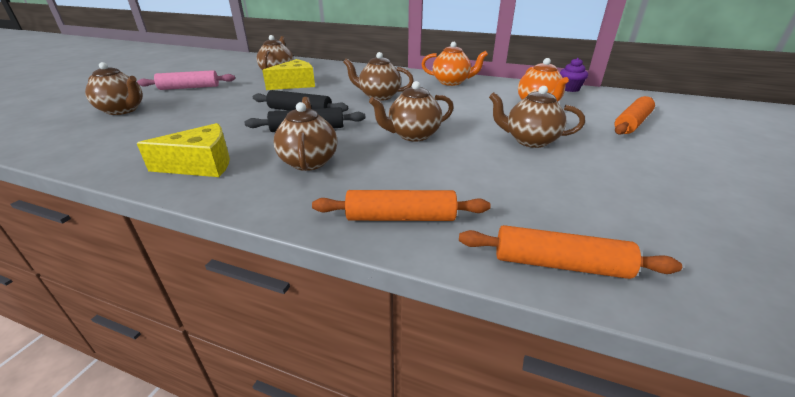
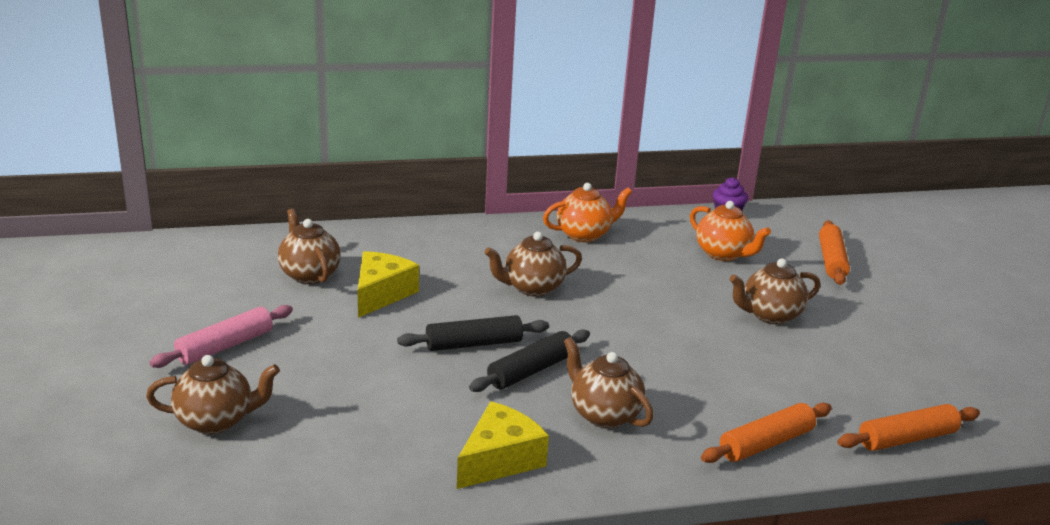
camera: 35 degrees left, 5 degrees down
brown teapot [369,81,454,142] -> none

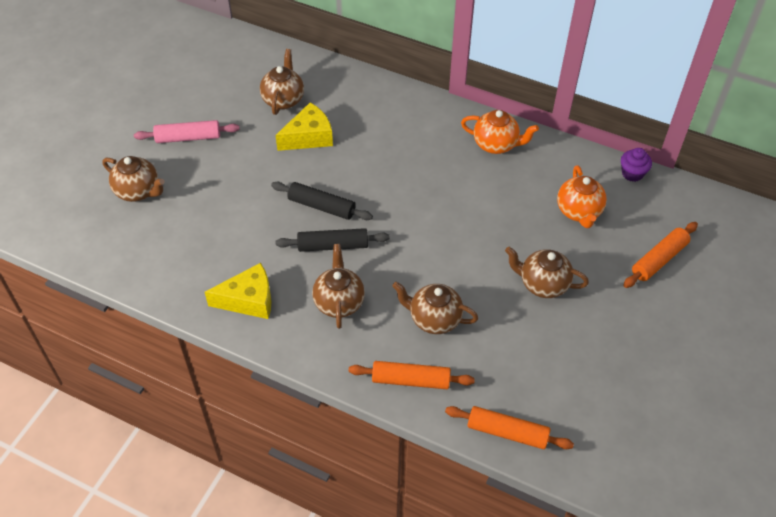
camera: 40 degrees right, 25 degrees up
brown teapot [484,232,582,297] -> brown teapot moved to [392,282,478,334]

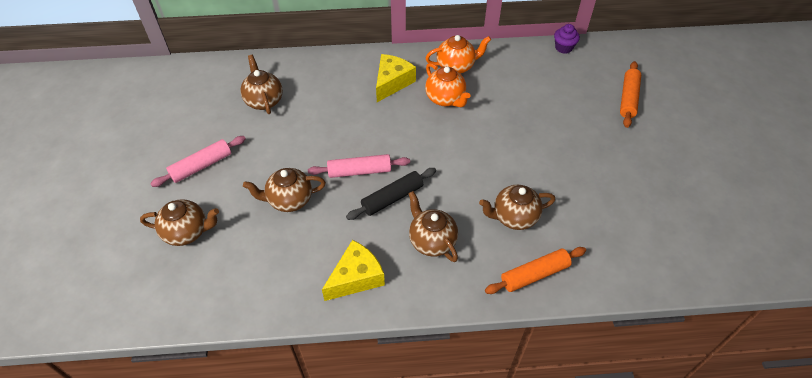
camera: 30 degrees left, 0 degrees up
black rolling pin [271,181,373,220] -> pink rolling pin [308,154,410,178]
yellow cheese [275,102,333,151] -> yellow cheese moved to [376,54,416,102]
orange rolling pin [445,406,574,449] -> none
brown teapot [505,247,589,298] -> brown teapot moved to [243,168,326,212]
orange teapot [557,165,607,228] -> orange teapot moved to [425,63,471,107]

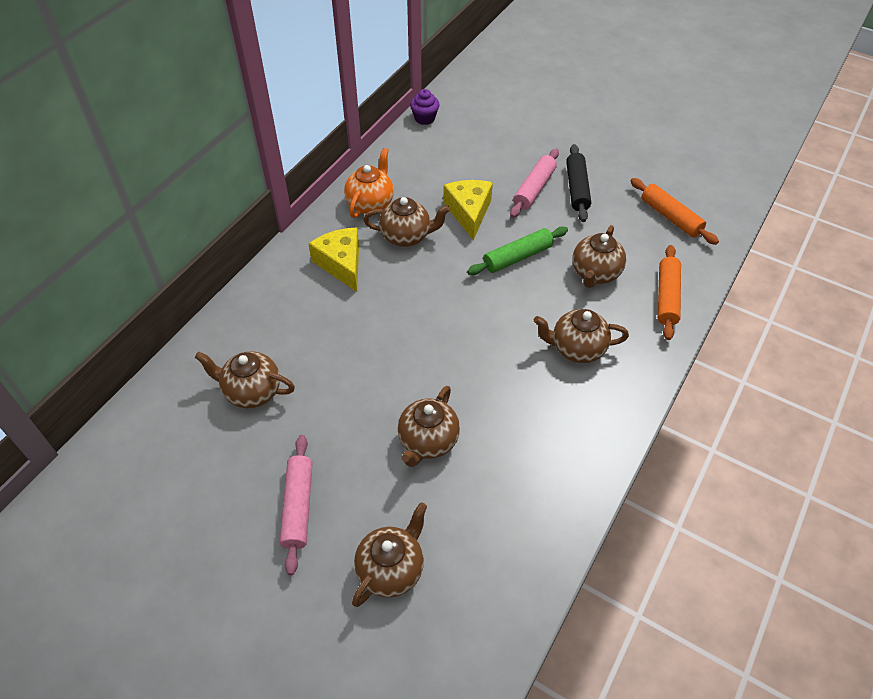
camera: 55 degrees left, 0 degrees up
pink rolling pin [308,154,410,178] -> pink rolling pin moved to [510,149,559,218]
yellow cheese [322,240,385,301] -> yellow cheese moved to [443,180,493,240]
black rolling pin [346,168,436,220] -> black rolling pin moved to [566,144,591,222]
orange teapot [425,63,471,107] -> brown teapot [363,197,450,247]
orange rolling pin [620,61,641,128] -> orange rolling pin moved to [630,178,719,245]
none -> green rolling pin [467,227,568,275]

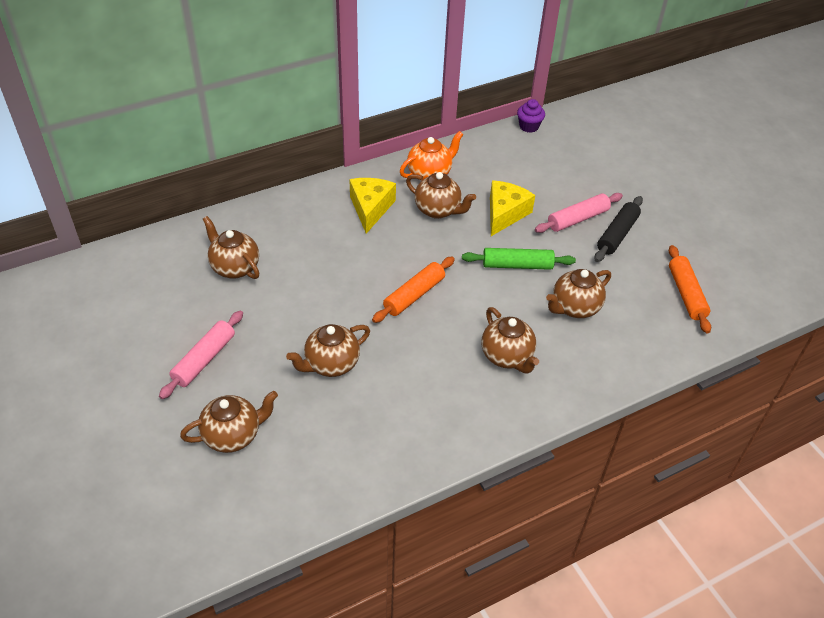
camera: 30 degrees right, 5 degrees down
brown teapot [534,309,629,363] -> brown teapot turned 150 degrees counterclockwise [481,307,539,374]
orange rolling pin [658,245,681,340] -> orange rolling pin moved to [372,257,455,323]

